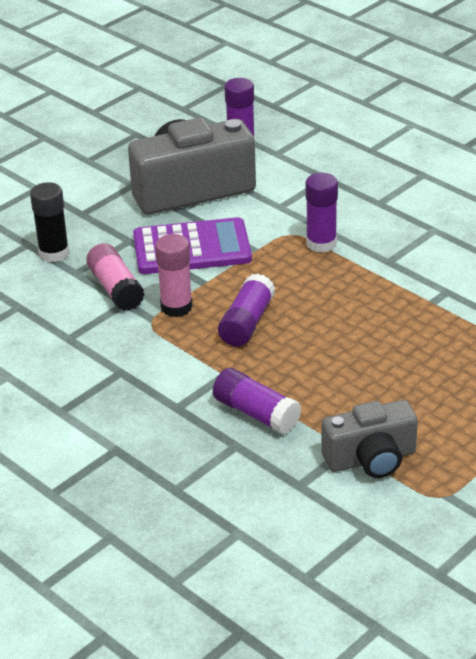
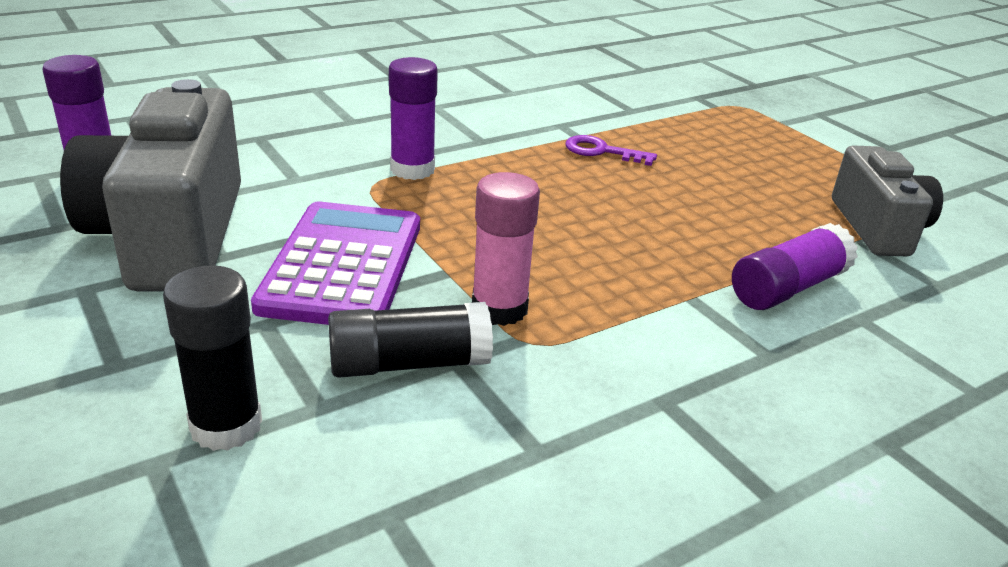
camera: 80 degrees left, 5 degrees down
pink glue stick [86,243,145,311] -> black glue stick [328,302,493,378]
purple glue stick [218,273,275,346] -> none
none -> purple key [565,135,657,166]

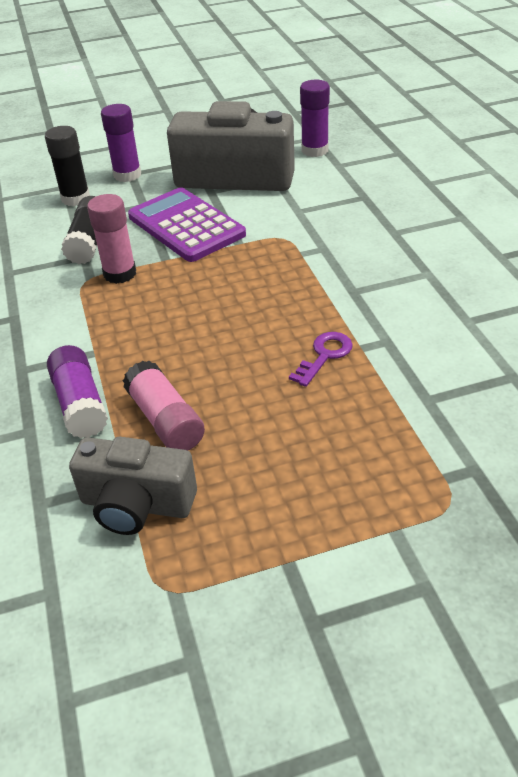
camera: 110 degrees right, 10 degrees up
purple calculator [251,201,420,325] -> purple calculator turned 150 degrees counterclockwise [128,187,246,262]
purple glue stick [389,57,438,180] -> purple glue stick moved to [101,104,141,182]
none -> pink glue stick [123,361,205,451]

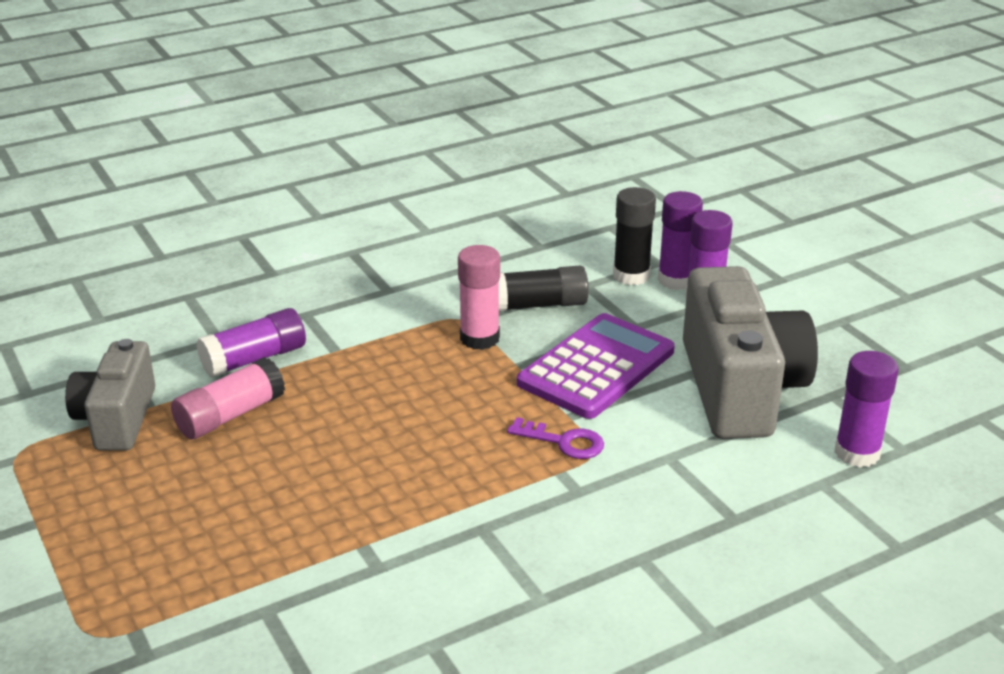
camera: 75 degrees right, 10 degrees down
purple key [289,332,353,387] -> purple key moved to [507,417,604,459]
none -> purple glue stick [658,191,703,290]

